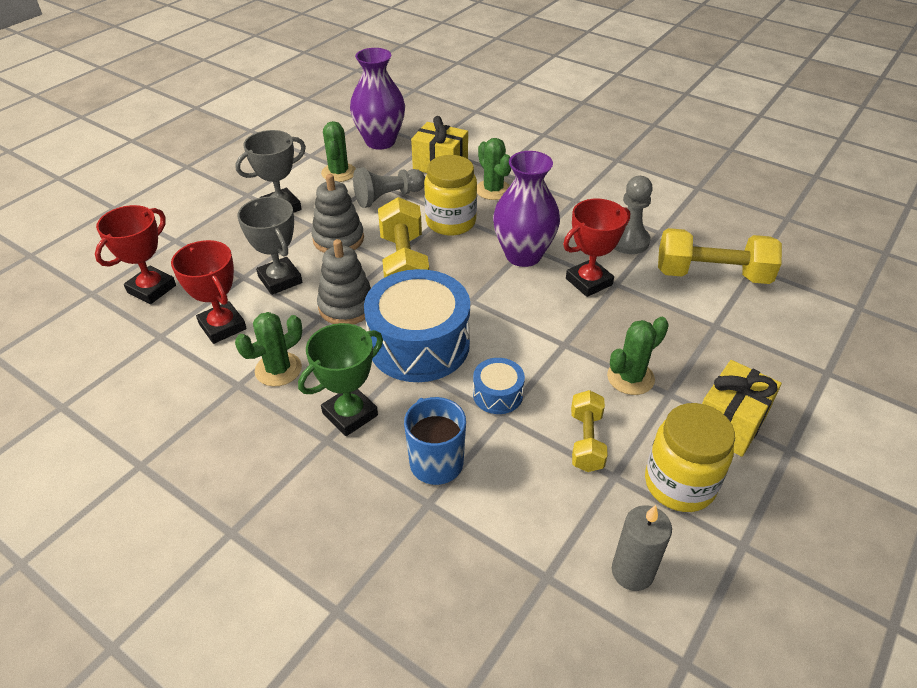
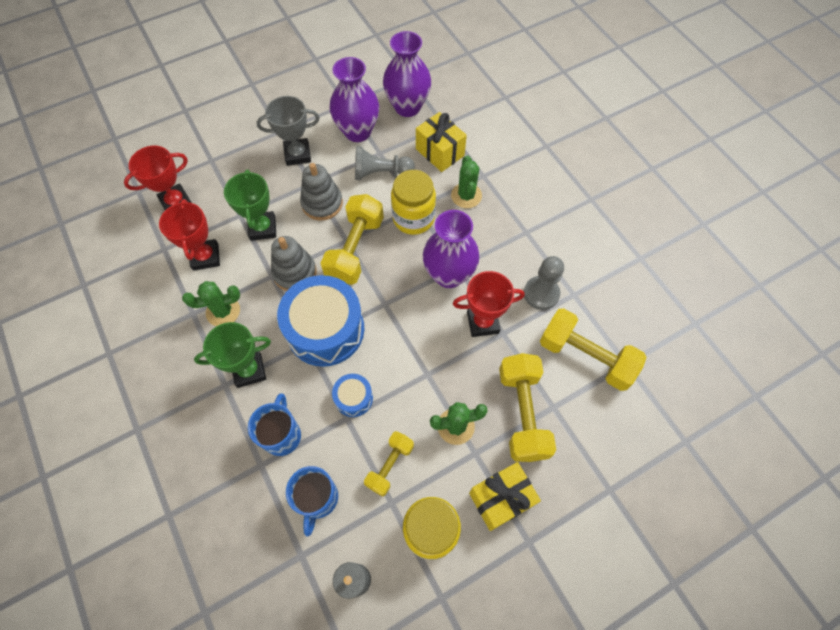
camera: 25 degrees right, 20 degrees up
grey trophy [237,197,302,295] -> green trophy [224,170,276,241]
green cactus [321,121,356,182] -> purple vase [330,57,379,142]
none -> blue mug [286,466,338,537]
none -> yellow dumbbell [499,353,556,462]

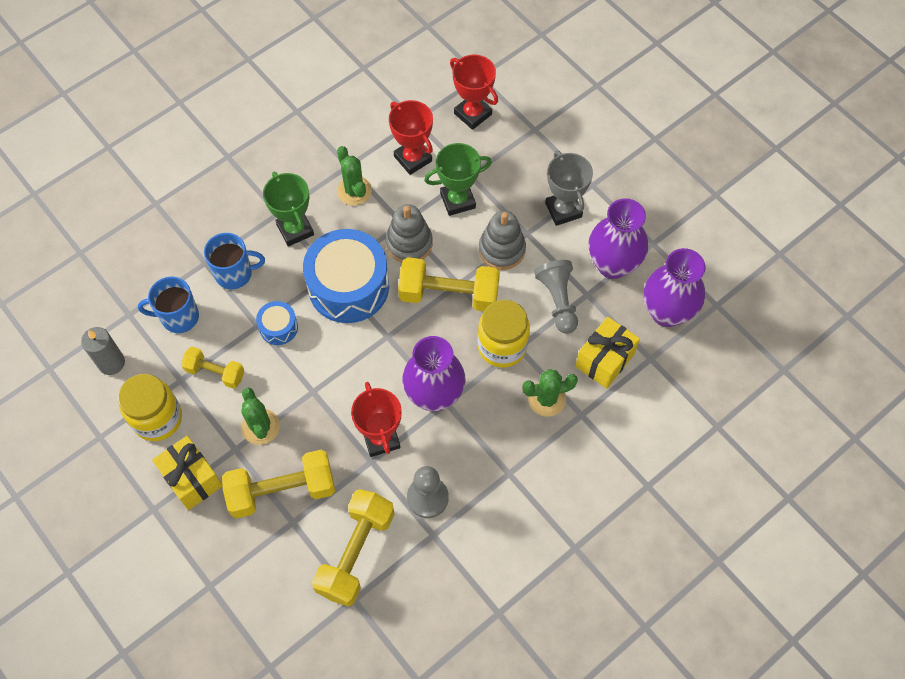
camera: 80 degrees right, 0 degrees up
red trophy [159,199,220,271] -> red trophy turned 75 degrees clockwise [389,100,433,175]

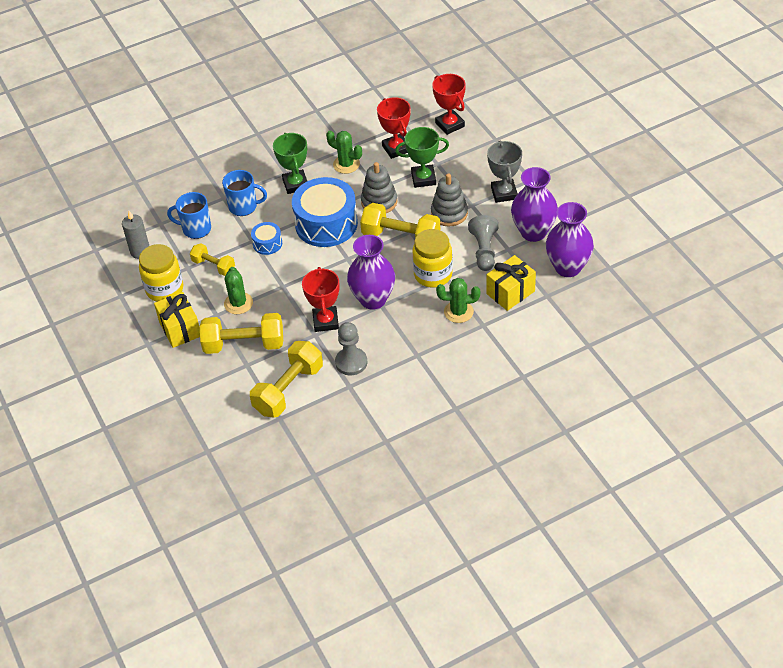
camera: 15 degrees right, 15 degrees down
green cactus [337,146,372,205] -> green cactus turned 45 degrees counterclockwise [326,130,362,174]

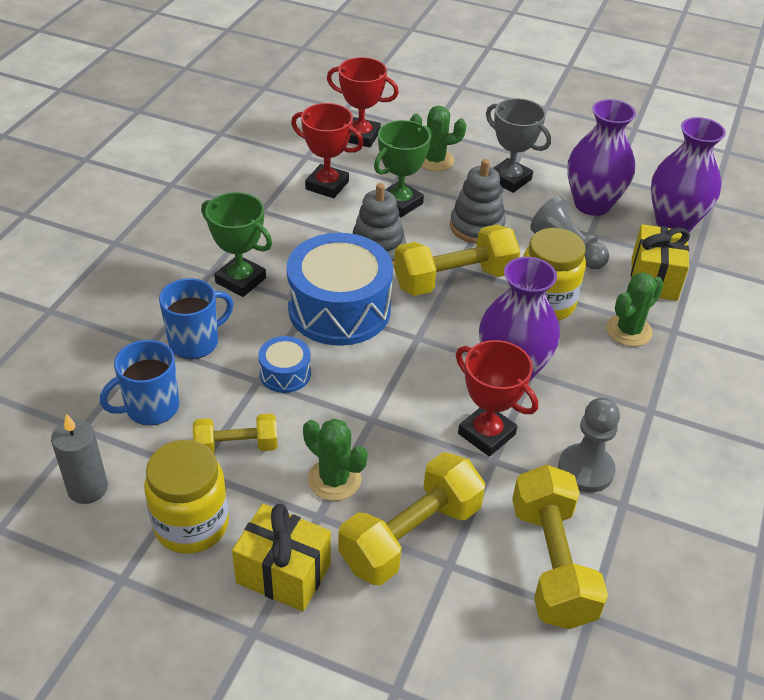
camera: 45 degrees left, 5 degrees down
green cactus [326,130,362,174] -> green cactus moved to [410,106,466,171]

